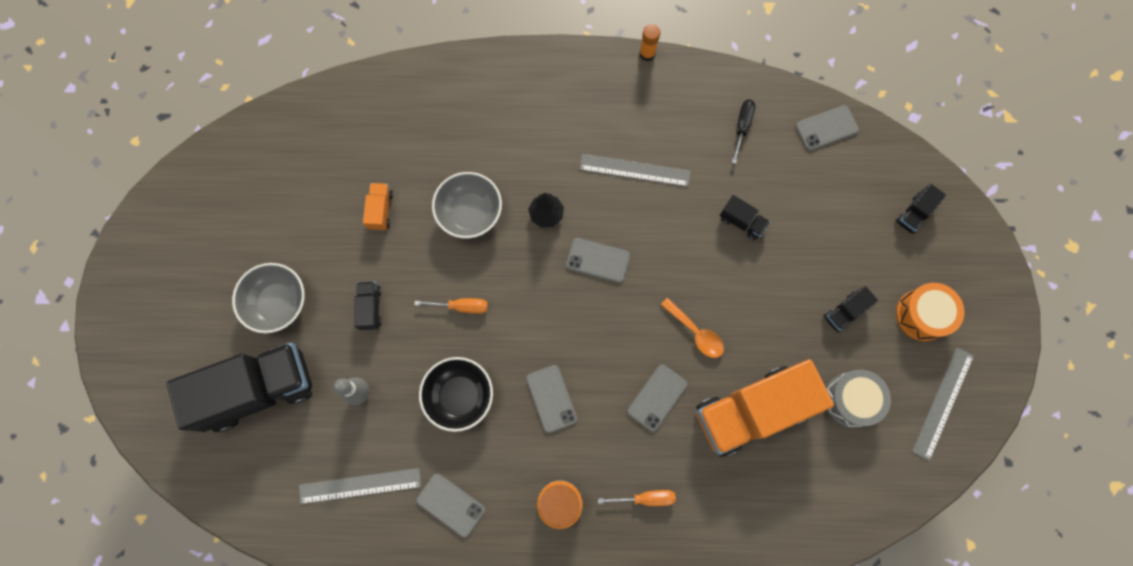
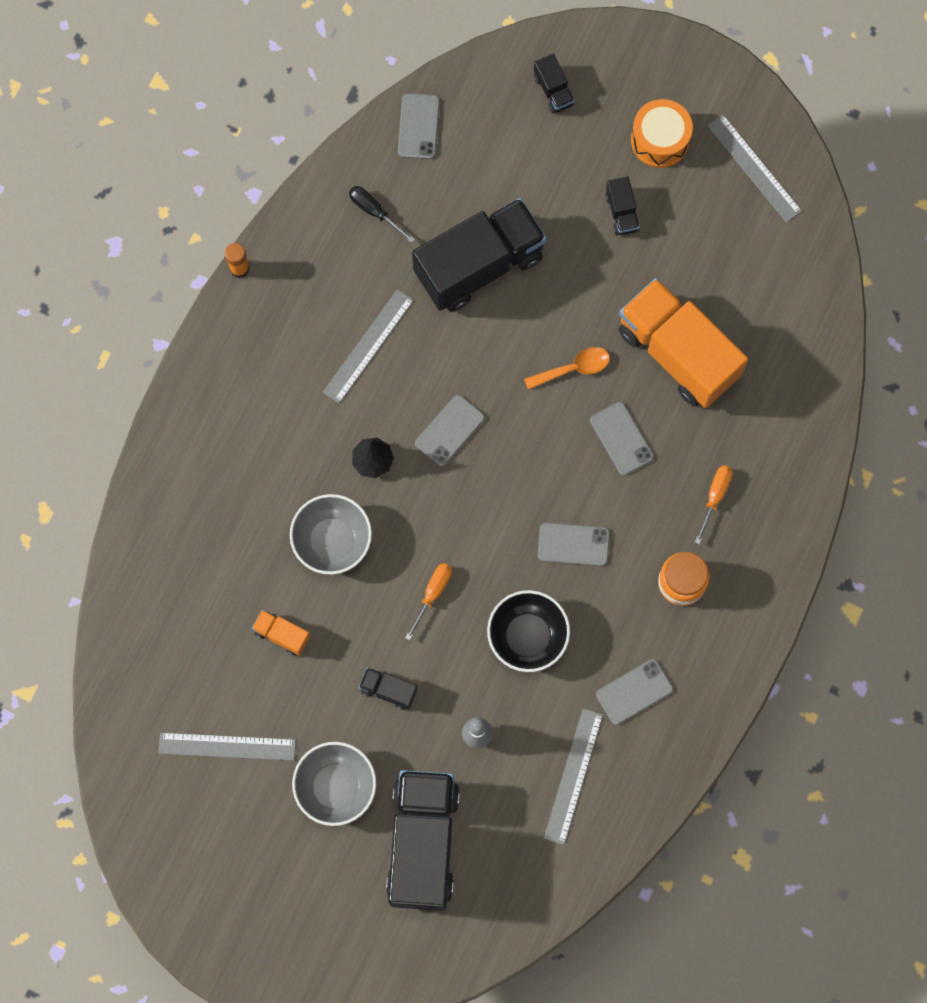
camera: 65 degrees left, 0 degrees up
orange truck [696,359,834,457] -> orange truck turned 135 degrees clockwise [619,278,748,408]
black truck [720,195,770,240] -> black truck [412,198,547,312], size x2.39
grey drum [826,369,891,428] -> none
none -> grey ruler [159,733,296,761]

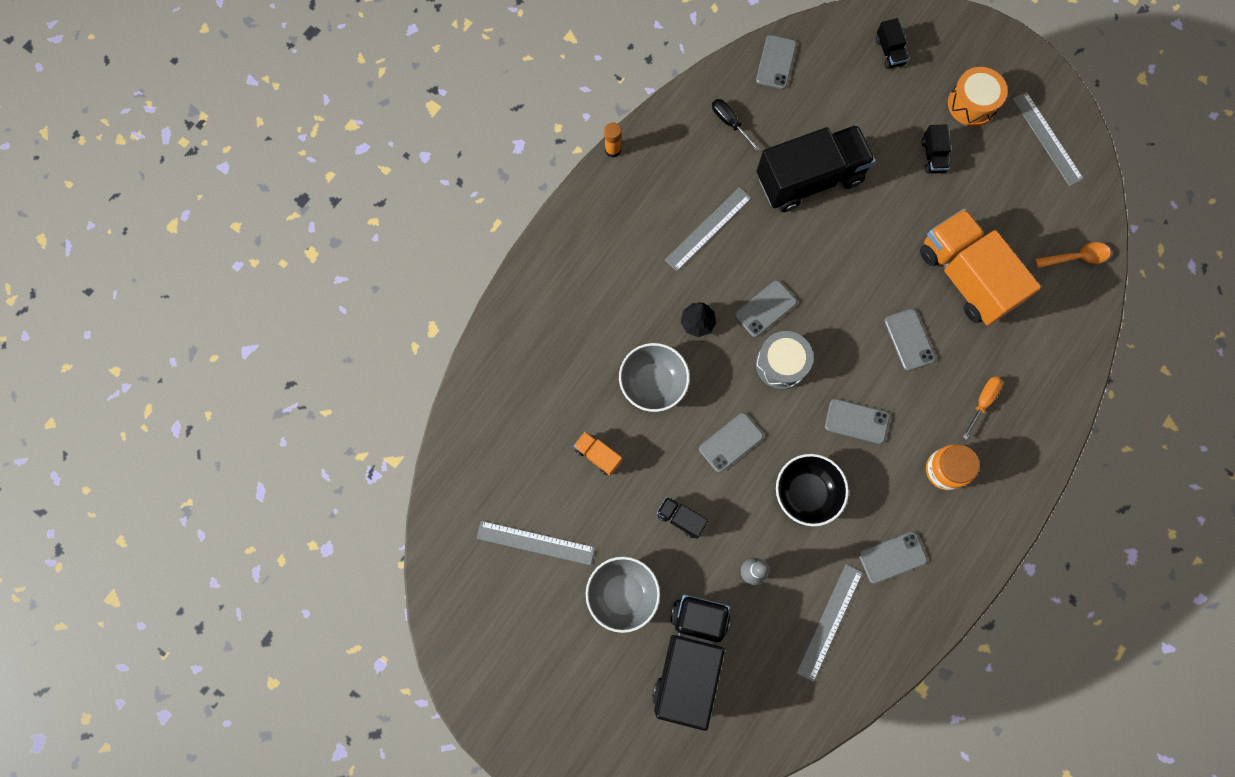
camera: 10 degrees right, 0 degrees up
orange screwdriver [405,563,452,641] -> grey phone [699,413,763,473]
orange spoon [524,347,610,390] -> orange spoon moved to [1035,242,1111,268]
none -> grey drum [756,331,813,389]

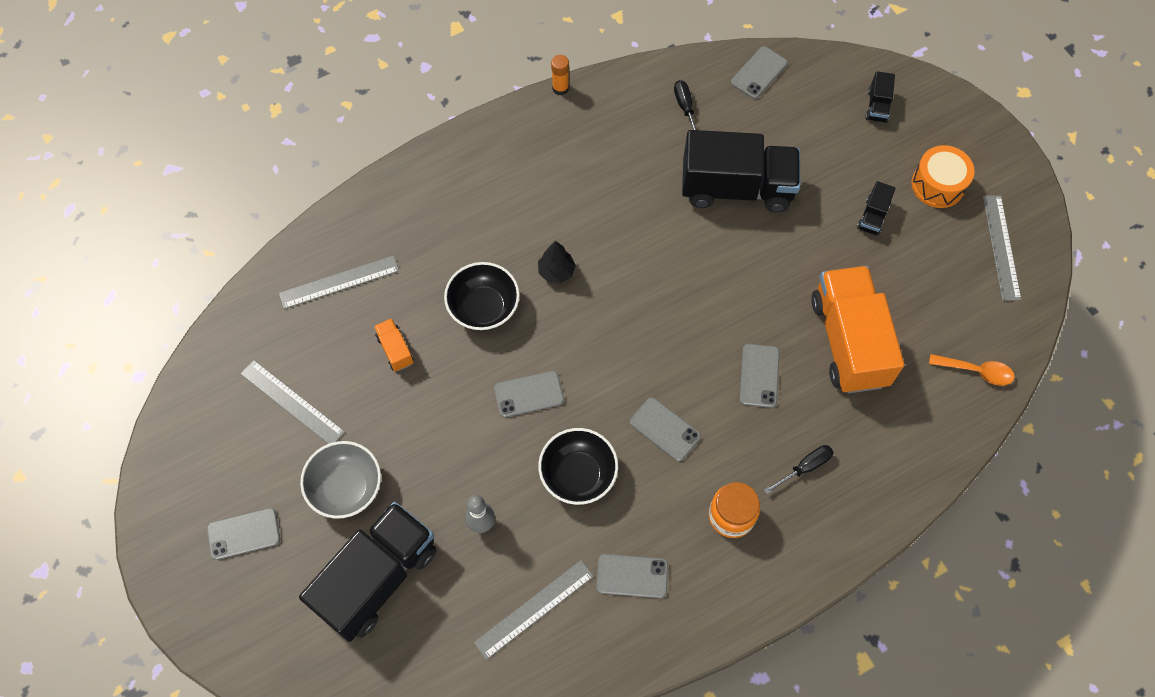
camera: 25 degrees right, 10 degrees down
grey bowl [619,343,690,412] -> black bowl [444,262,520,331]
black truck [657,497,708,539] -> none
grey ruler [665,187,751,271] -> grey ruler moved to [279,255,399,309]
grey phone [735,280,797,337] -> grey phone moved to [207,508,280,560]
grey drum [756,331,813,389] -> none
orange screwdriver [962,376,1003,440] -> black screwdriver [764,445,834,494]

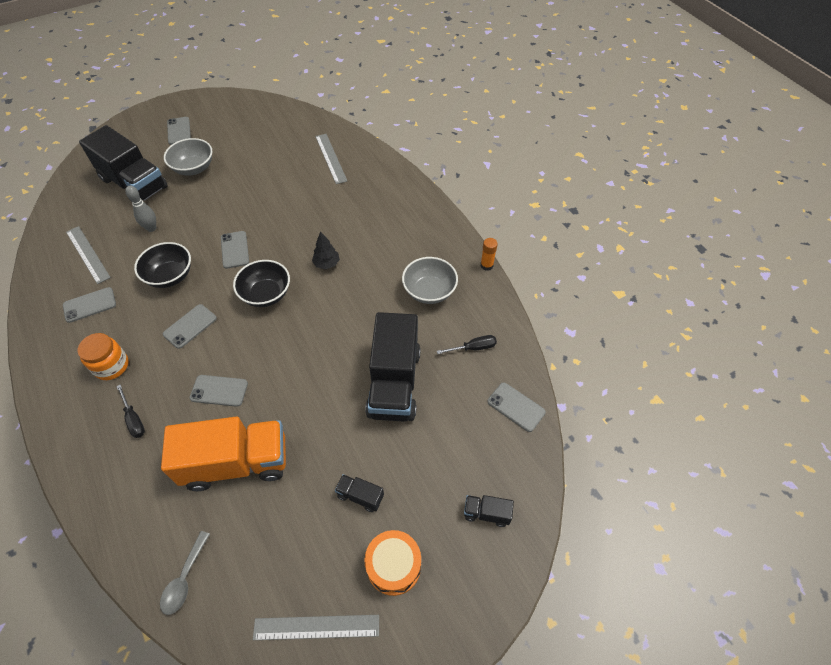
camera: 90 degrees right, 10 degrees down
grey ruler [241,360,345,444] -> none
orange truck [374,318,414,372] -> none
black bowl [444,262,520,331] -> black bowl moved to [233,260,290,307]
grey phone [596,554,668,598] -> grey phone turned 60 degrees clockwise [63,287,116,323]
orange spoon [929,354,1015,386] -> grey spoon [160,531,210,615]
none -> grey bowl [402,257,458,304]

